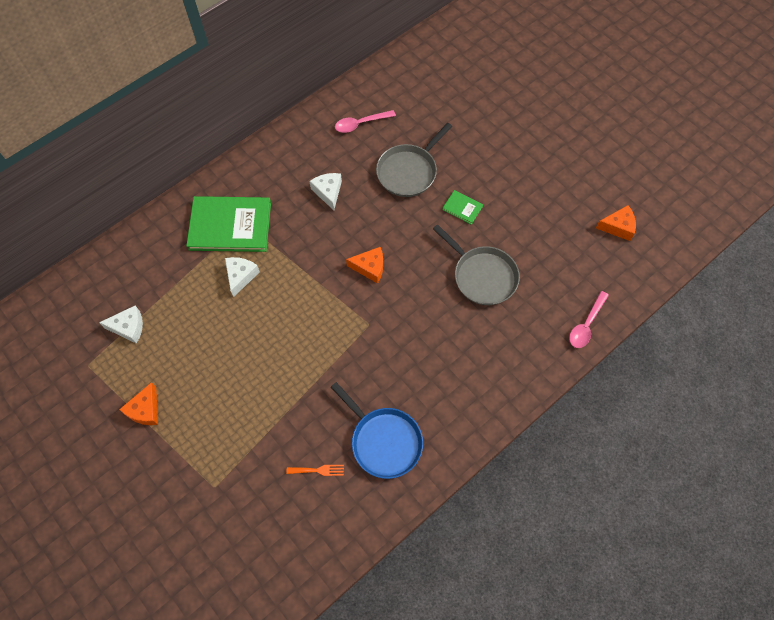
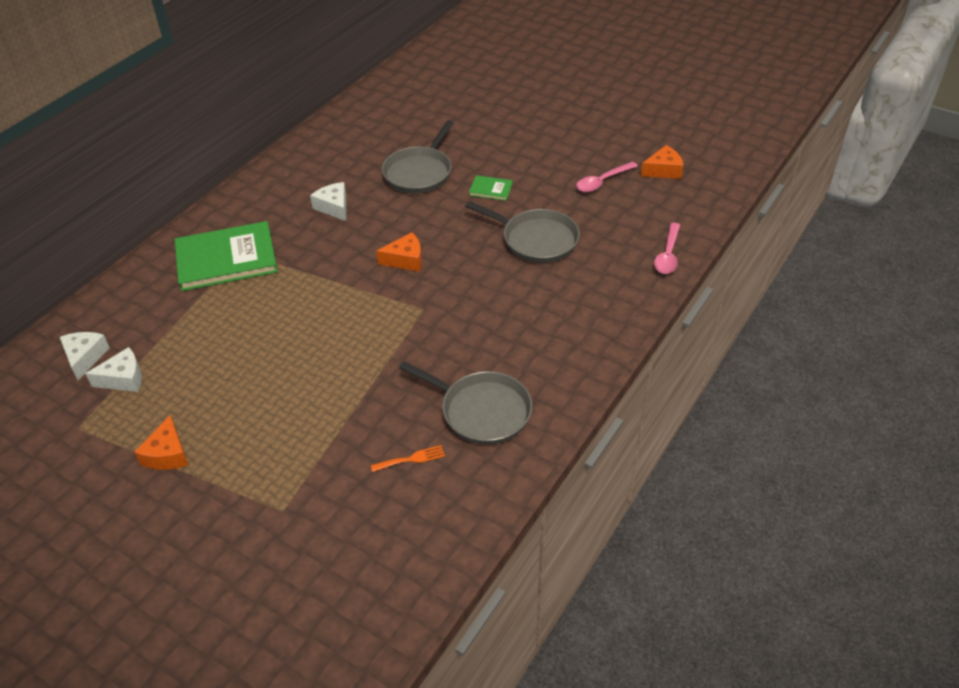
camera: 15 degrees left, 20 degrees down
white cheese [225,257,260,297] -> white cheese moved to [60,332,110,380]
blue pan [331,382,423,479] -> grey pan [399,361,532,445]
pink spoon [335,110,396,133] -> pink spoon moved to [576,162,638,192]

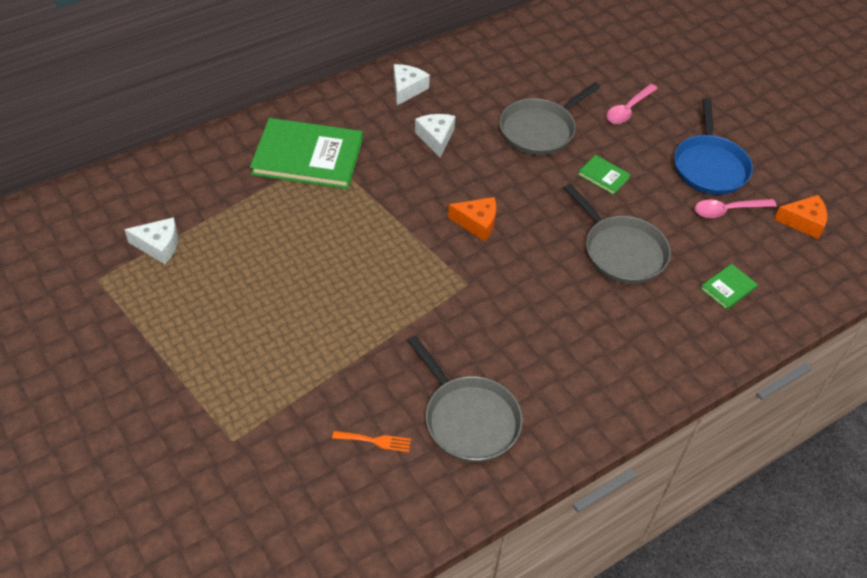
camera: 20 degrees right, 5 degrees up
white cheese [60,332,110,380] -> white cheese moved to [393,64,430,105]
orange cheese [134,415,188,470] -> none
pink spoon [654,223,680,274] -> pink spoon moved to [606,84,658,124]
none -> blue pan [674,98,753,195]
none -> green book [700,264,758,310]

